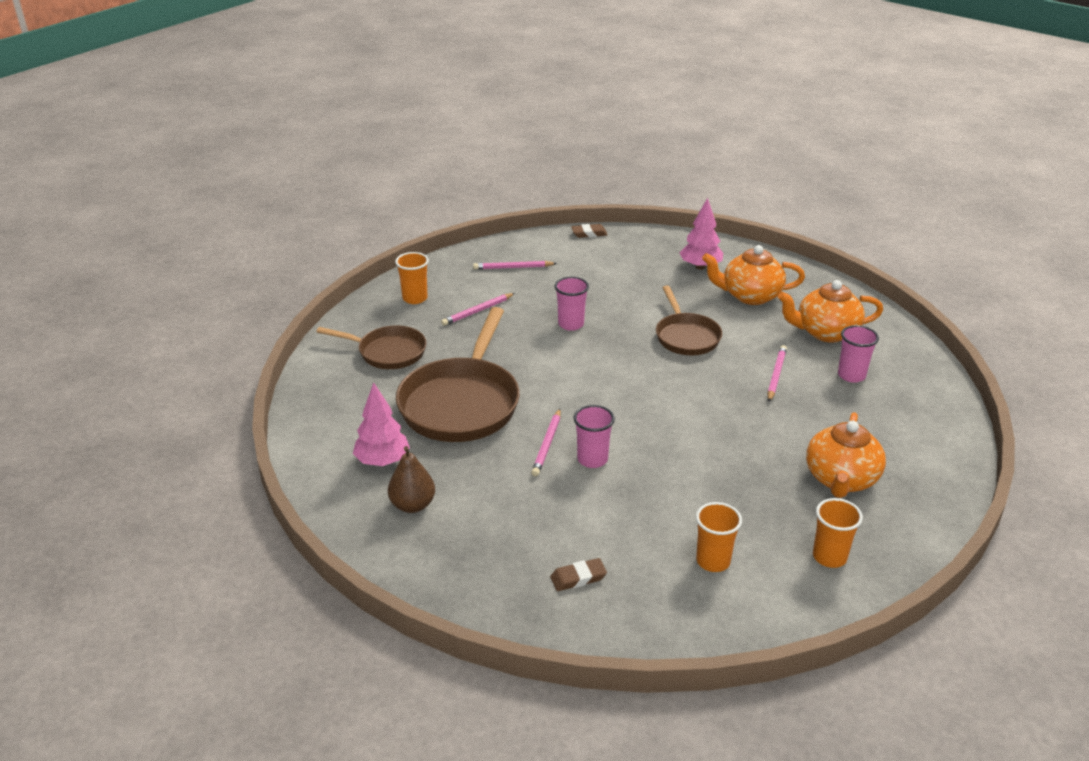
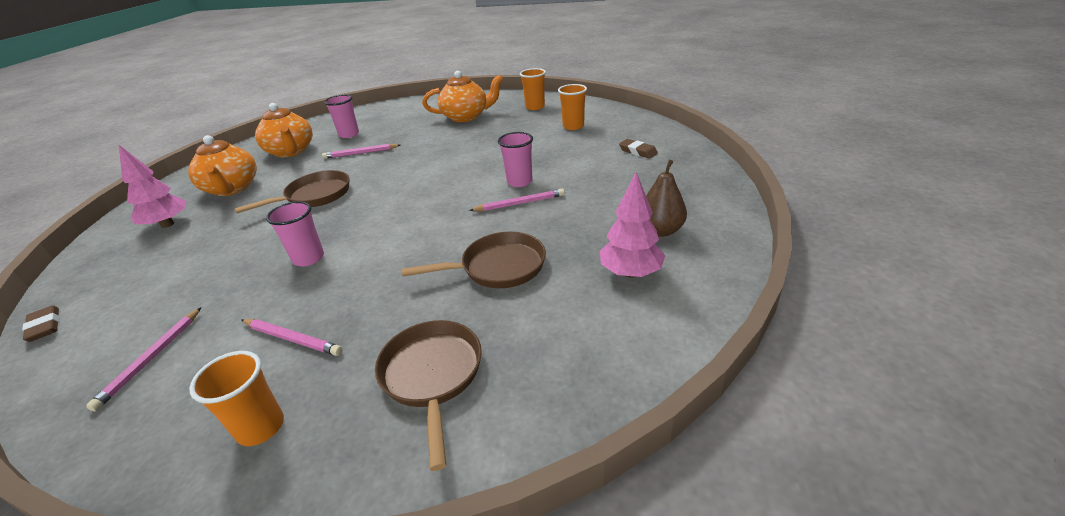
camera: 115 degrees left, 0 degrees up
brown pan [396,307,520,442] -> brown pan [402,232,546,288], size x0.59
pink pencil [473,261,557,270] -> pink pencil turned 45 degrees clockwise [86,307,201,411]

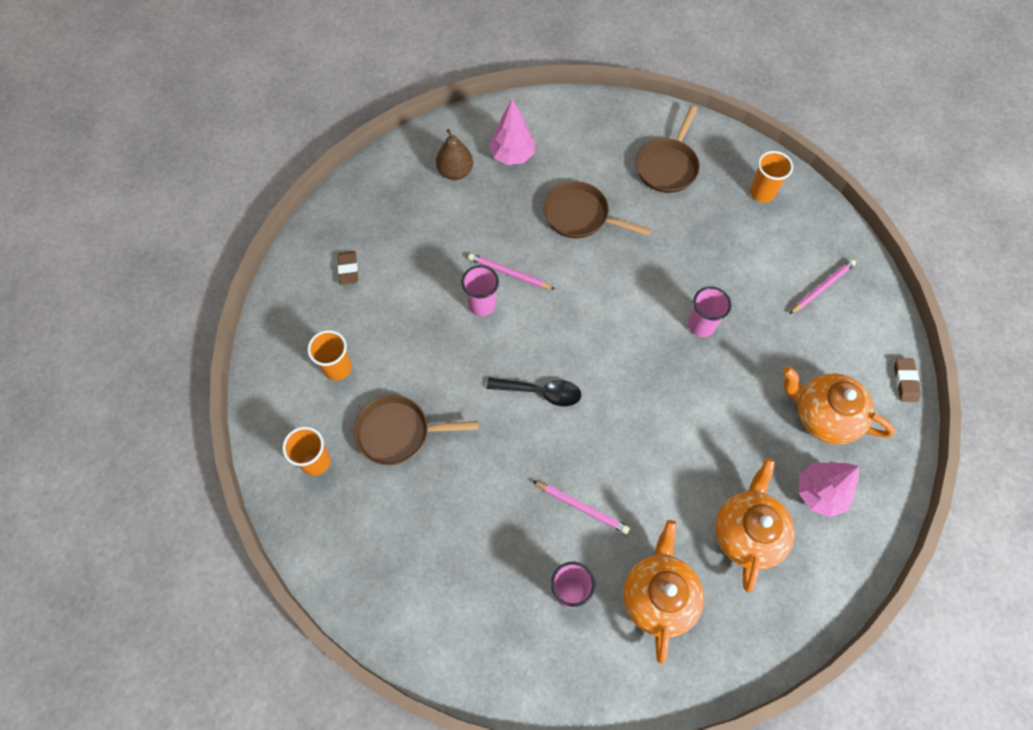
camera: 145 degrees left, 30 degrees up
brown pan [234,170,349,213] -> brown pan moved to [354,395,479,465]
pink pencil [241,319,343,356] -> none
orange teapot [422,71,503,122] -> orange teapot moved to [782,366,895,444]
none -> black spoon [487,378,581,406]

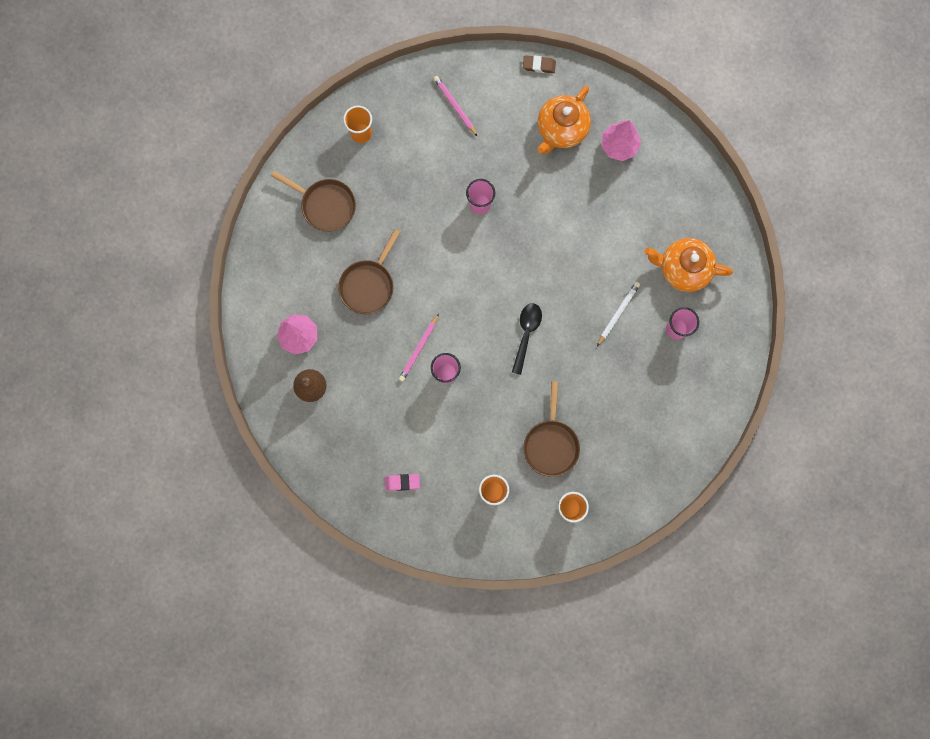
camera: 85 degrees left, 15 degrees up
brown eraser [338,251,358,285] -> pink eraser [385,474,420,491]
pink pencil [533,481,630,534] -> white pencil [597,282,640,346]
orange teapot [715,458,795,593] -> none

